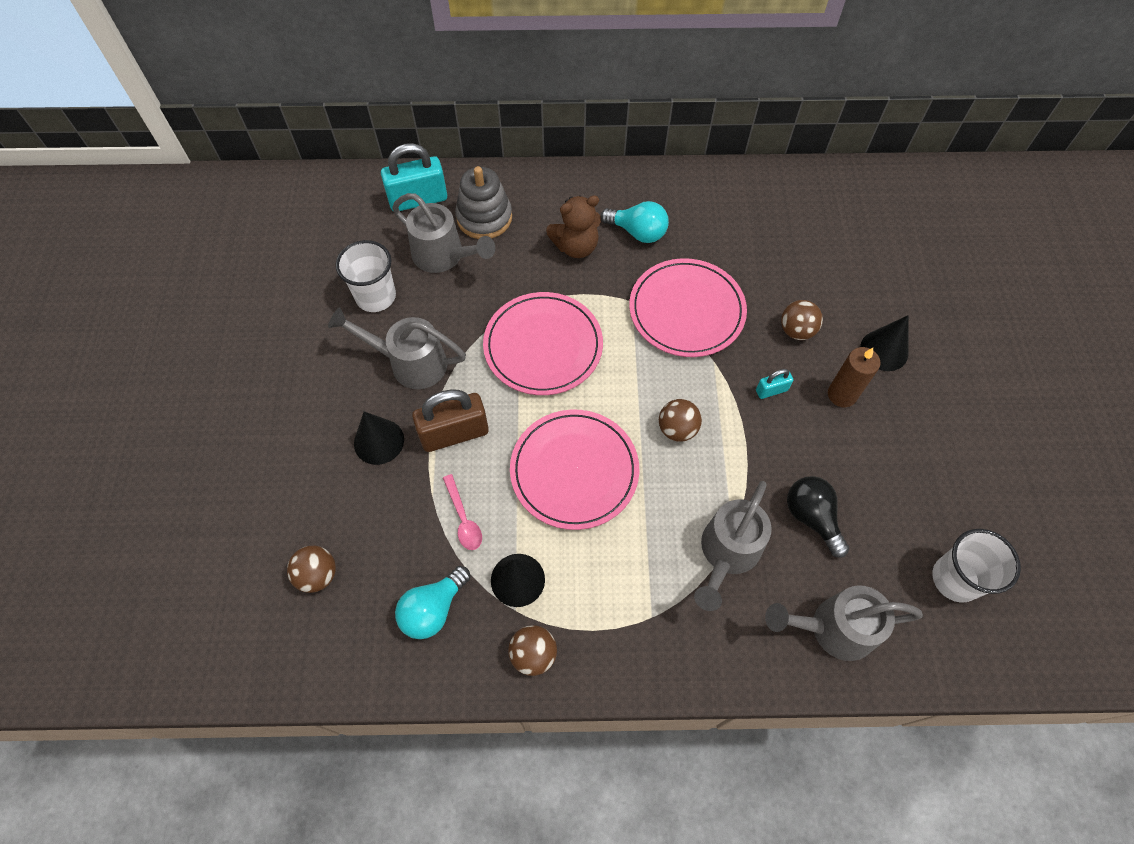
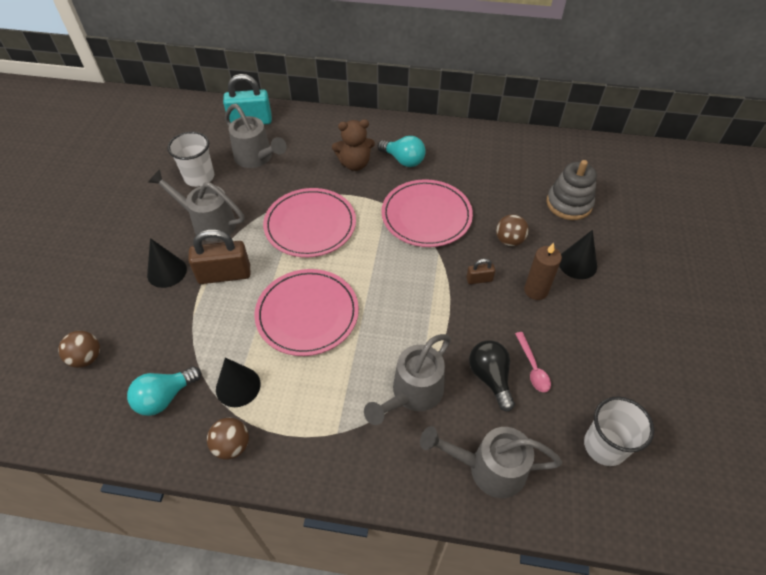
camera: 10 degrees right, 10 degrees down
pink spoon [443,474,482,550] -> pink spoon moved to [515,332,551,392]
grey stacking toy [455,166,512,239] -> grey stacking toy moved to [546,160,597,220]
brown ball [659,399,702,442] -> none
turquoise padlock [756,369,793,399] -> brown padlock [466,259,495,284]

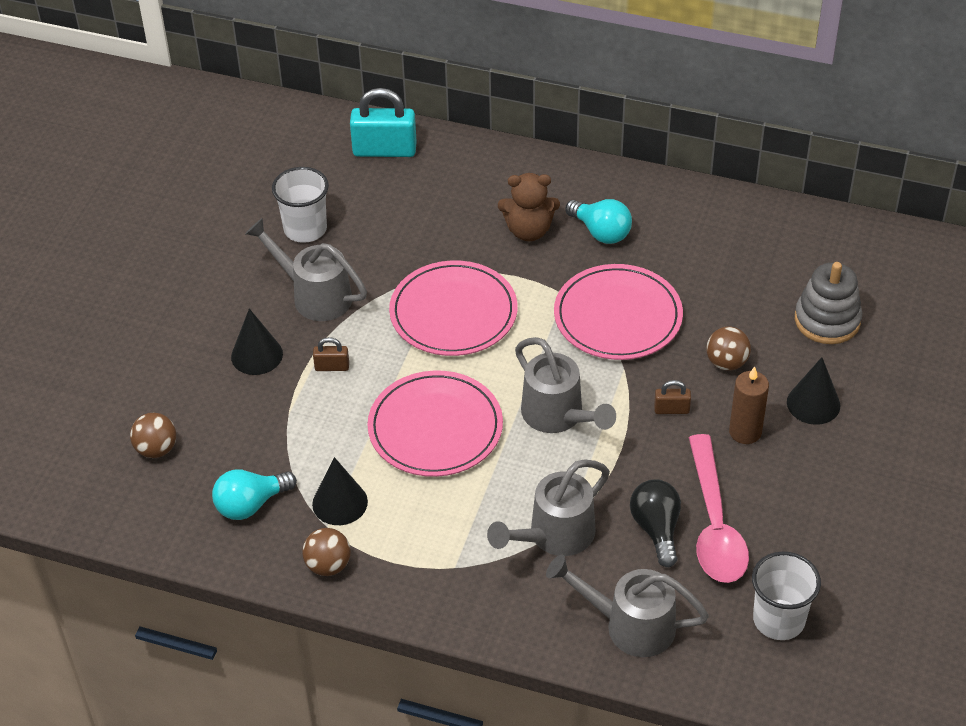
camera: 10 degrees right, 5 degrees down
brown padlock [188,229,250,284] -> brown padlock [313,337,349,371], size x0.49
grey watering can [225,104,287,168] -> grey watering can moved to [515,337,616,433]
pink spoon [515,332,551,392] -> pink spoon [689,434,749,583], size x2.06

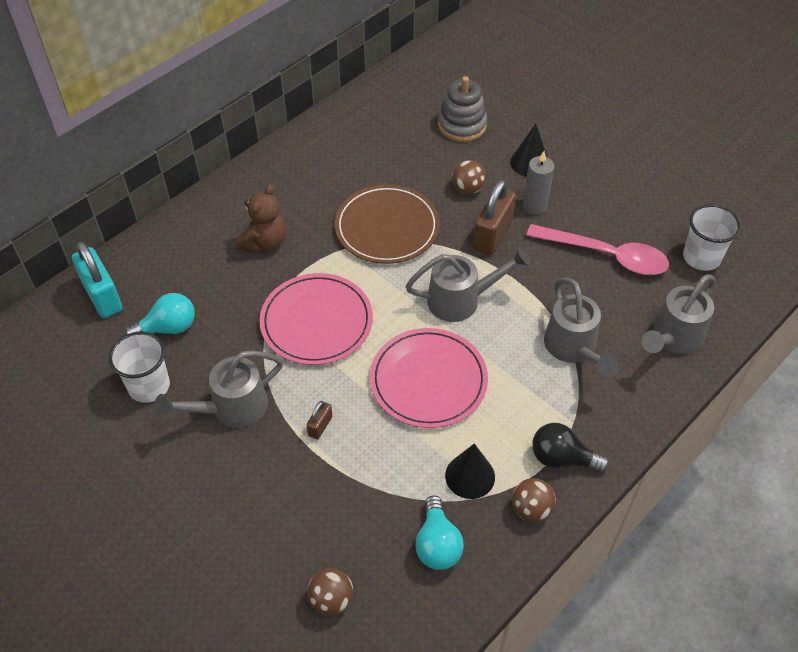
camera: 65 degrees left, 5 degrees up
black cone [231,309,283,375] -> none
turquoise padlock [350,88,417,157] -> turquoise padlock turned 60 degrees counterclockwise [72,241,122,318]
pink plate [554,264,683,360] -> brown plate [335,184,440,264]
turquoise light bulb [565,199,632,244] -> turquoise light bulb moved to [125,293,195,335]
black light bulb [630,480,681,567] -> black light bulb moved to [532,423,609,473]
brown padlock [654,380,691,414] -> brown padlock [473,180,516,255], size x2.05
brown candle [729,366,769,444] -> grey candle [523,151,555,215]

